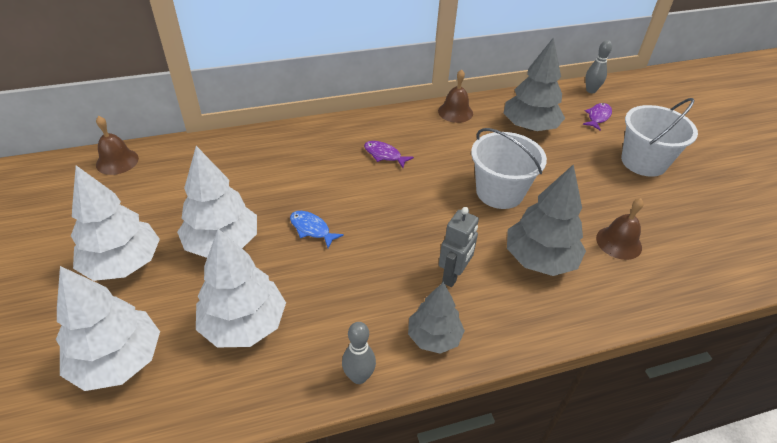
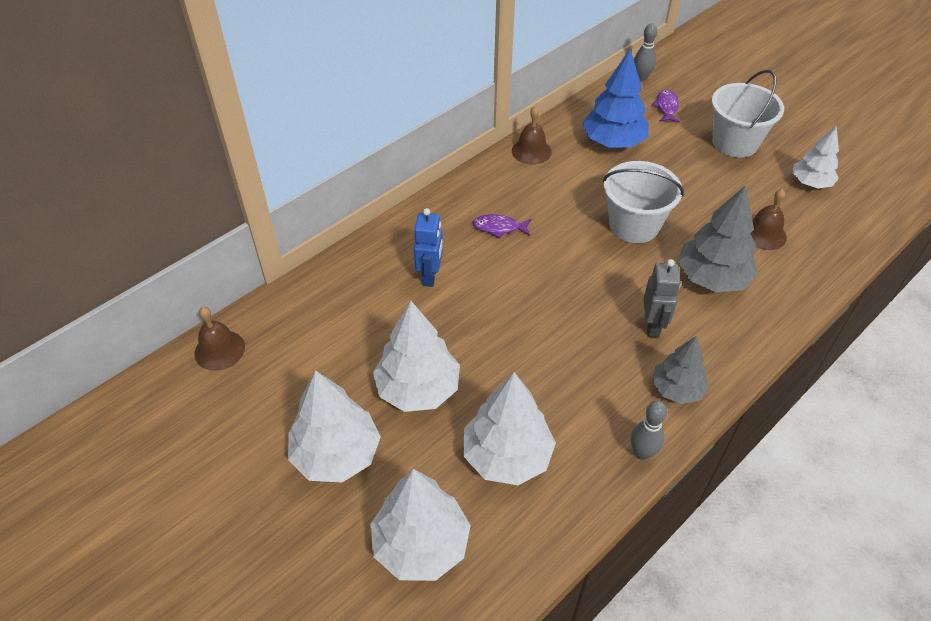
camera: 25 degrees left, 5 degrees up
blue fish [290,211,344,248] -> none
grey tree [503,37,565,131] -> blue tree [582,49,648,148]
none -> blue robot [414,208,443,287]
none -> white tree [793,126,839,188]

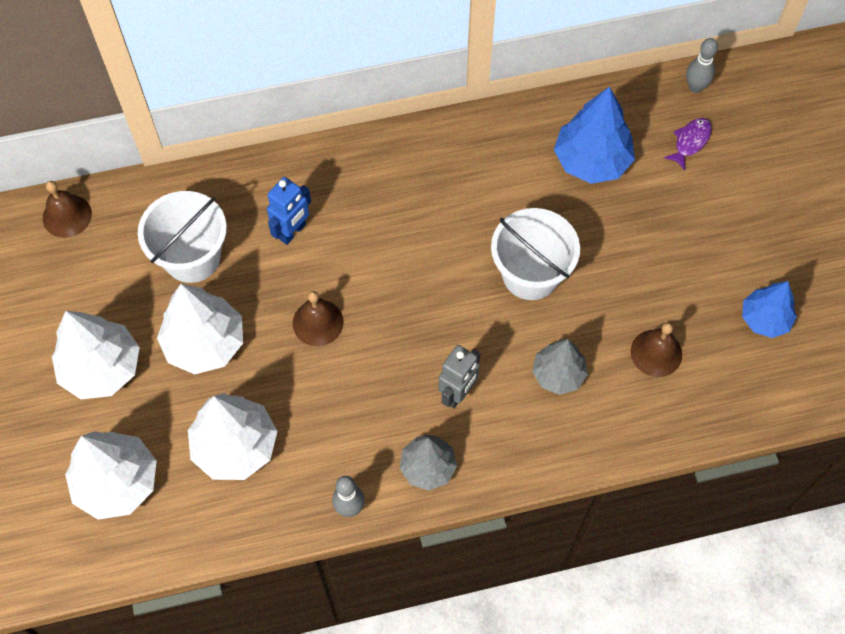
camera: 30 degrees right, 15 degrees up
purple fish [472,214,531,238] -> none
brown bell [512,106,552,165] -> brown bell moved to [293,291,344,346]
grey tree [678,185,758,293] -> grey tree [532,339,588,395], size x0.64
white bucket [712,70,784,157] -> white bucket moved to [138,191,227,283]
white tree [793,126,839,188] -> blue tree [742,281,797,338]

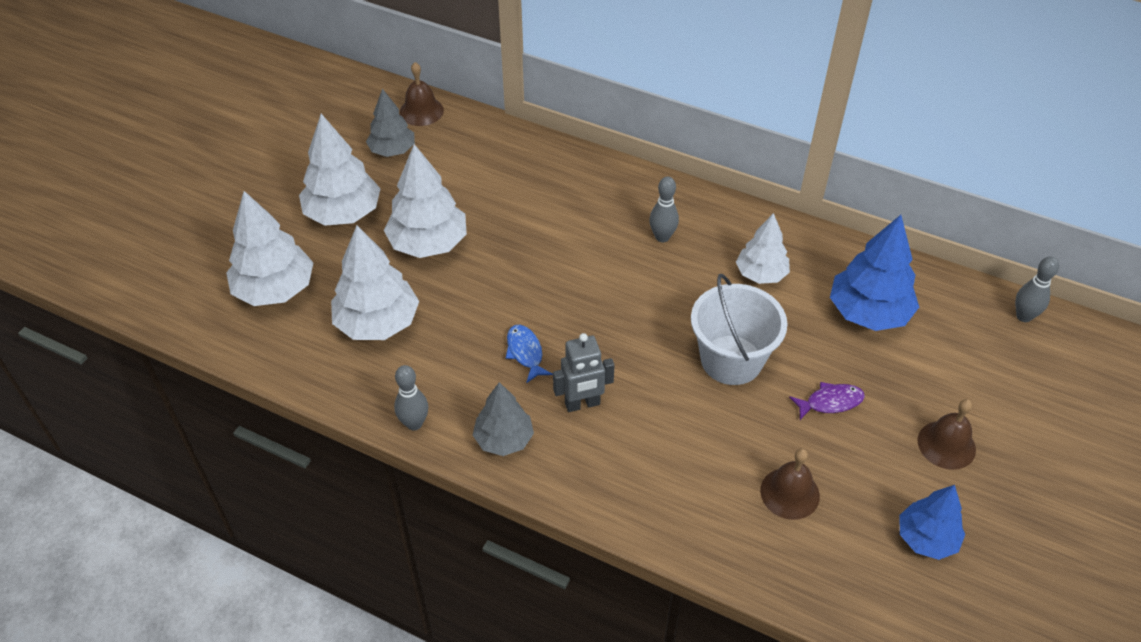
camera: 40 degrees right, 15 degrees down
white bucket [138,191,227,283] -> none
blue robot [267,177,311,245] -> none
brown bell [293,291,344,346] -> brown bell moved to [917,399,976,470]
grey tree [532,339,588,395] -> grey tree moved to [366,88,415,157]
purple fish [664,118,712,170] -> purple fish moved to [789,382,865,420]
none -> blue fish [506,325,553,383]
none -> grey bowling pin [650,177,679,242]
none -> white tree [736,213,790,284]

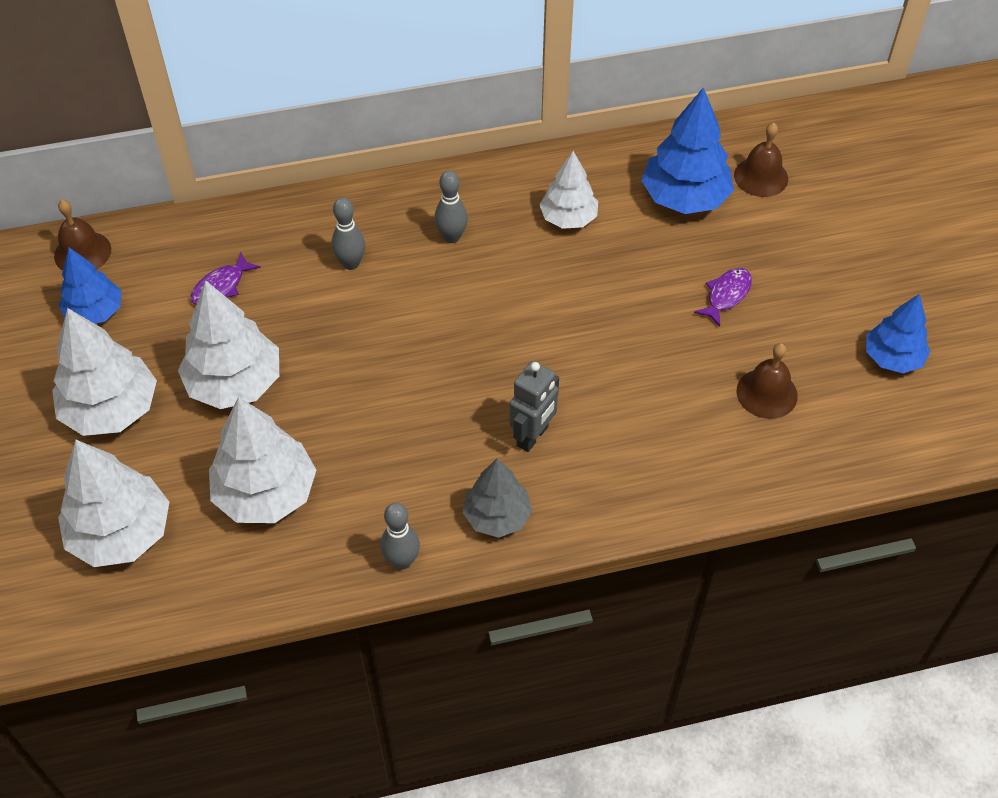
camera: 40 degrees left, 5 degrees up
grey tree [366,88,415,157] -> blue tree [59,247,121,324]
blue fish [506,325,553,383] -> none
white bucket [691,274,787,385] -> none
brown bell [917,399,976,470] -> brown bell moved to [734,123,788,197]
grey bowling pin [1015,256,1059,322] -> grey bowling pin moved to [331,197,365,270]
none -> purple fish [191,252,261,304]

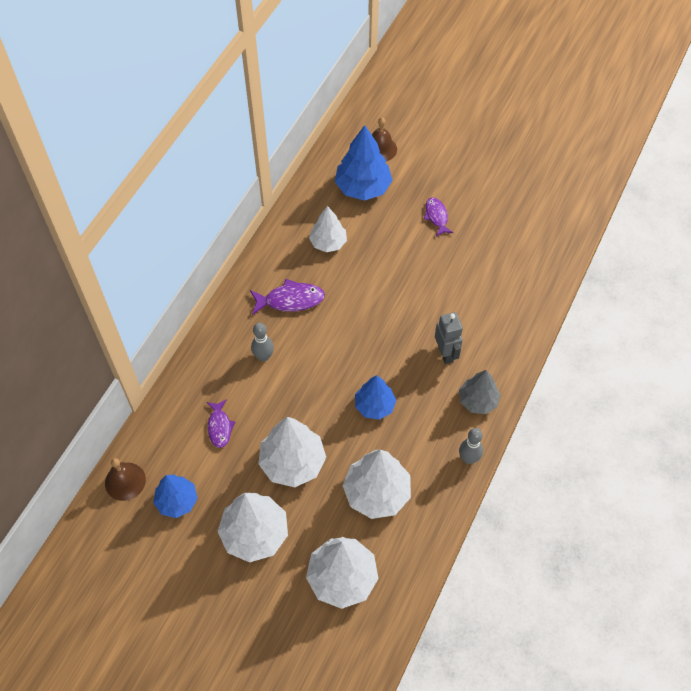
camera: 50 degrees left, 5 degrees up
grey bowling pin [434,170,468,243] -> purple fish [250,279,325,315]
brown bell [736,343,798,419] -> none
blue tree [866,294,930,373] -> blue tree moved to [355,375,396,420]

